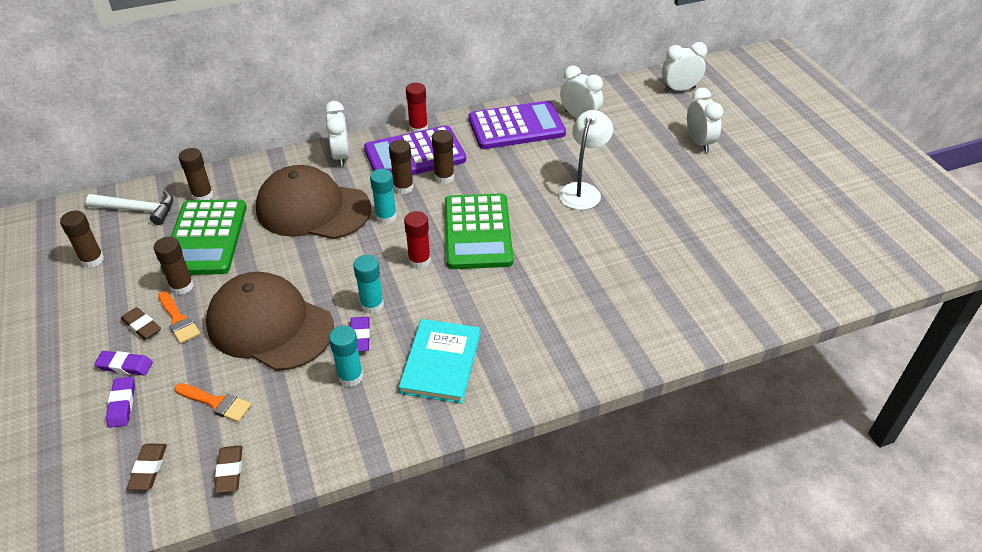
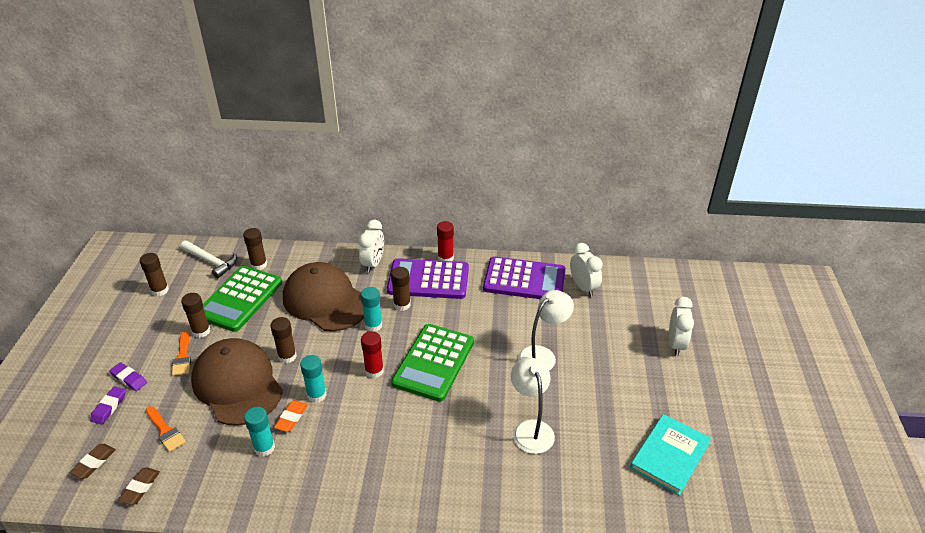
camera: 25 degrees right, 5 degrees down
brown eraser [121,307,161,340] -> none
purple eraser [350,317,370,352] -> orange eraser [274,400,308,432]
turquoise book [399,319,480,404] -> turquoise book moved to [630,414,711,496]
brown glue stick [432,130,454,184] -> brown glue stick moved to [270,317,297,363]
white clock [662,42,707,92] -> none
none -> white lamp [511,358,555,454]

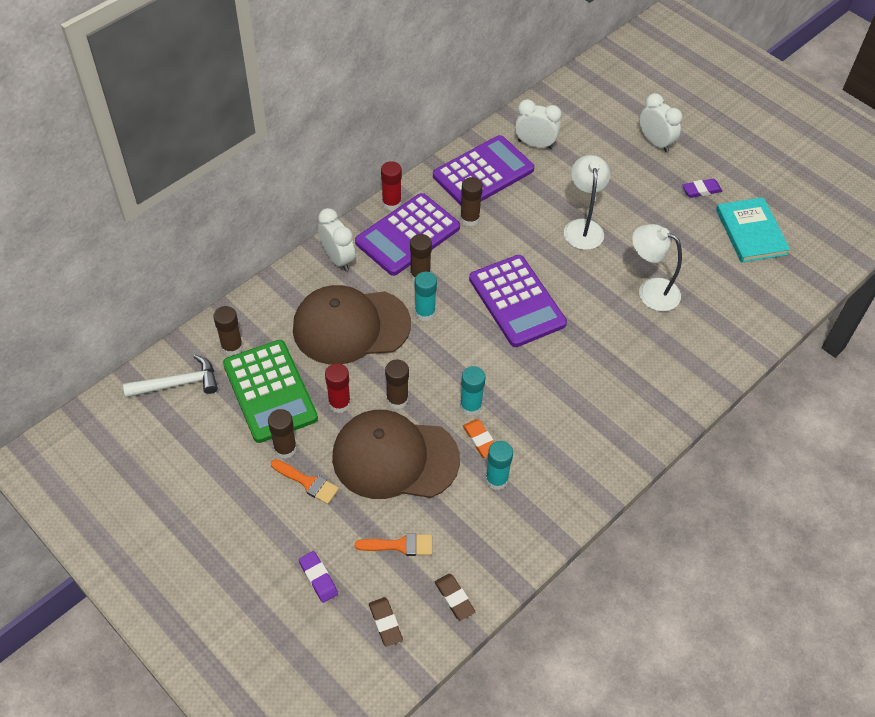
camera: 50 degrees left, 15 degrees up
purple eraser [109,362,147,391] -> purple eraser moved to [682,179,722,198]
brown glue stick [140,253,169,296] -> brown glue stick moved to [460,177,483,227]
red glue stick [361,331,384,378] -> red glue stick moved to [325,363,351,413]
green calculator [391,324,474,402] -> purple calculator [469,255,567,347]

